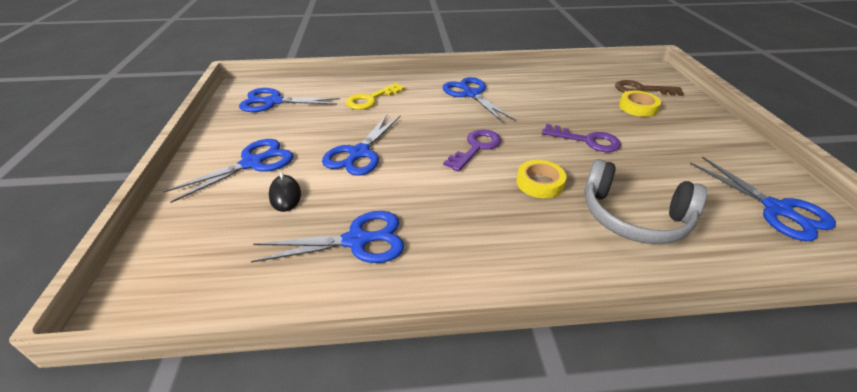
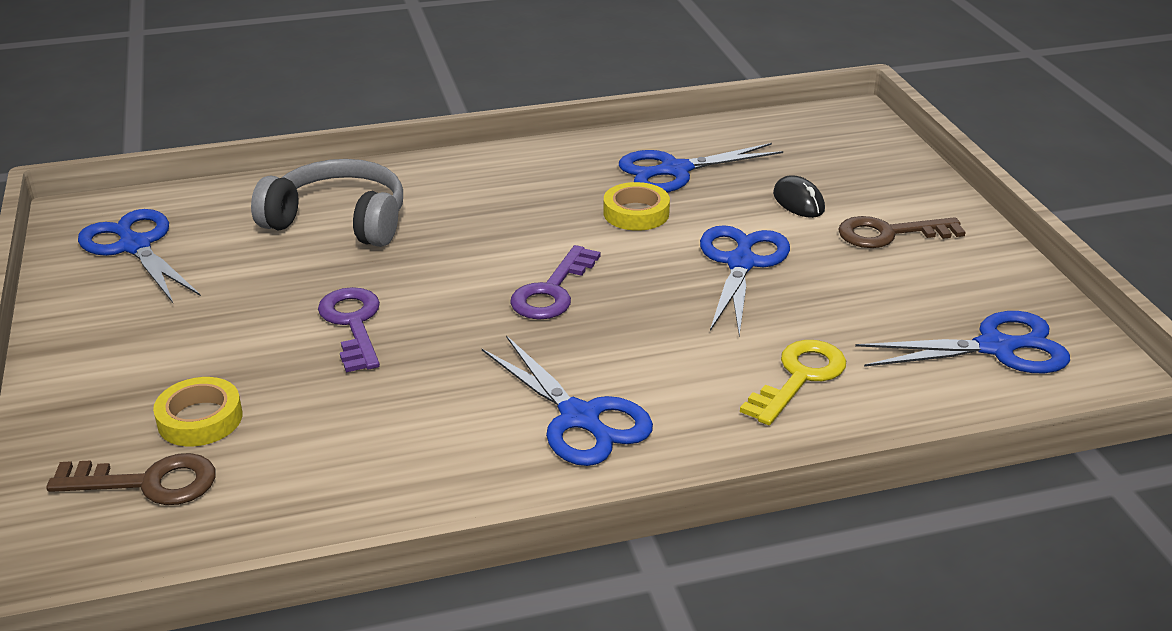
camera: 170 degrees right, 5 degrees down
blue scissors [163,139,294,203] -> brown key [838,216,966,248]
yellow tape [517,160,567,198] -> yellow tape moved to [604,182,670,231]
purple key [542,124,621,152] -> purple key turned 60 degrees clockwise [318,287,380,372]

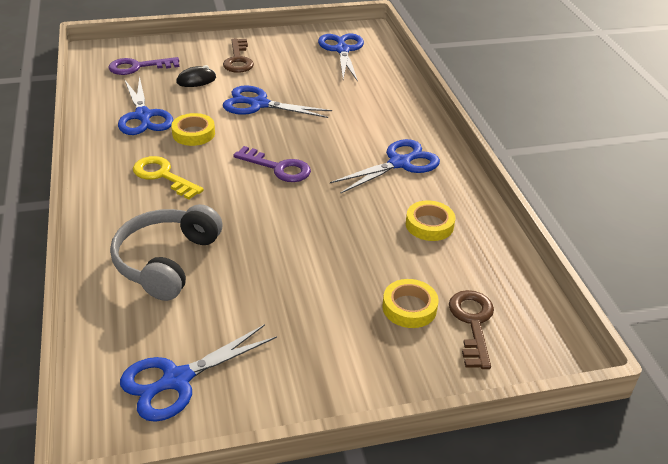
camera: 90 degrees left, 5 degrees up
purple key [318,287,380,372] -> purple key moved to [108,57,179,75]
yellow key [740,340,846,425] -> yellow key moved to [133,156,204,200]
none -> yellow tape [406,200,455,241]

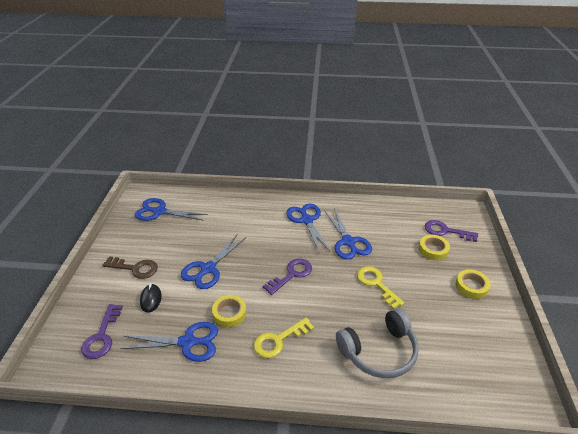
camera: 70 degrees left, 0 degrees up
grey headphones [110,204,223,301] -> grey headphones turned 60 degrees counterclockwise [336,308,419,378]
blue scissors [120,324,277,422] -> blue scissors moved to [324,208,372,260]
yellow tape [406,200,455,241] -> yellow tape moved to [455,269,491,299]
brown key [449,290,494,369] -> purple key [425,220,478,242]
none -> yellow key [357,266,404,310]

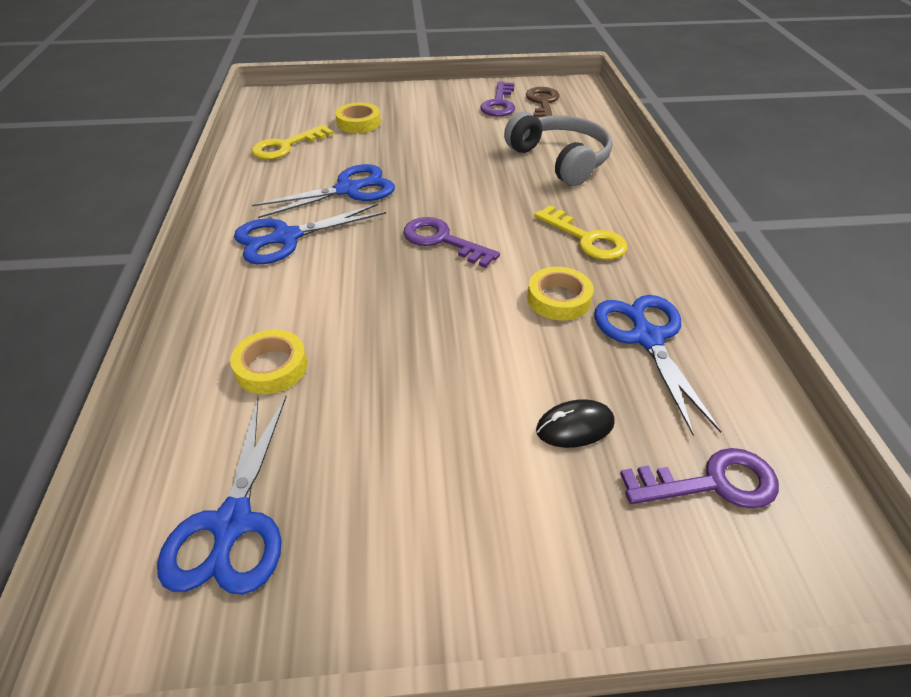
camera: 100 degrees left, 5 degrees up
brown key [102,256,158,279] -> brown key moved to [526,87,560,118]
blue scissors [181,235,246,289] -> none
yellow key [357,266,404,310] -> yellow key moved to [251,124,334,160]
purple key [425,220,478,242] -> purple key moved to [480,82,515,117]
yellow tape [455,269,491,299] -> yellow tape moved to [230,330,307,394]

